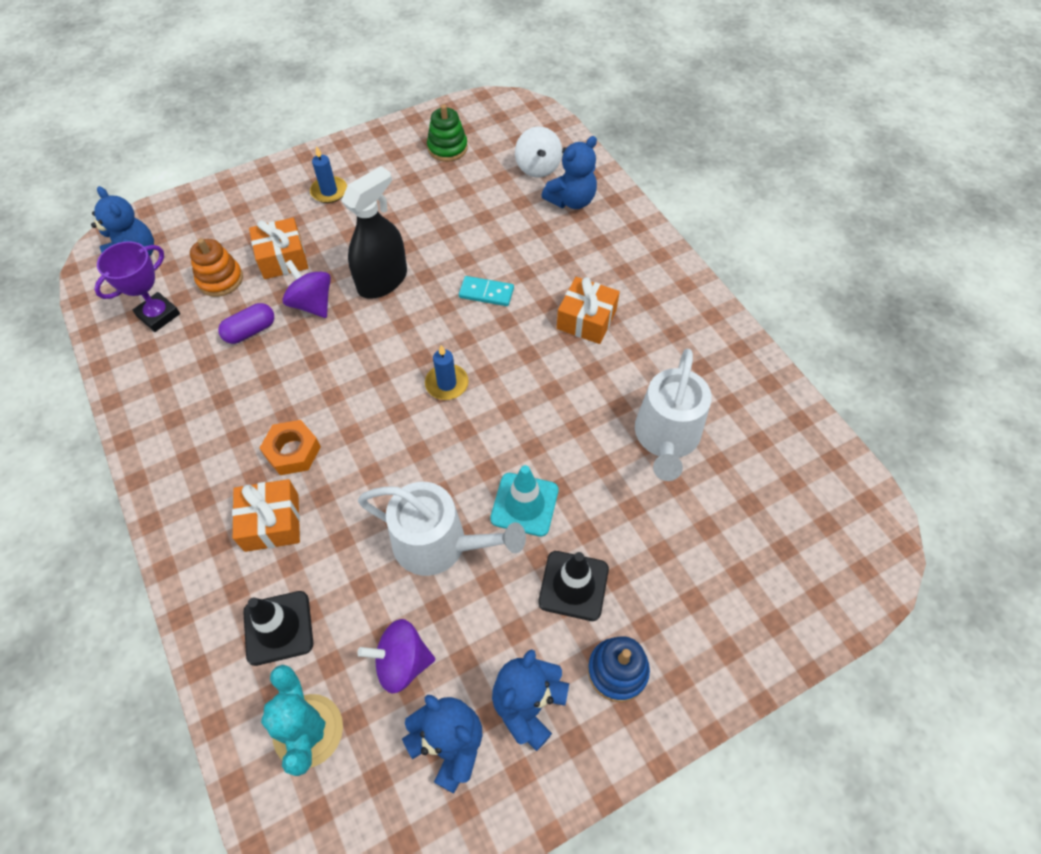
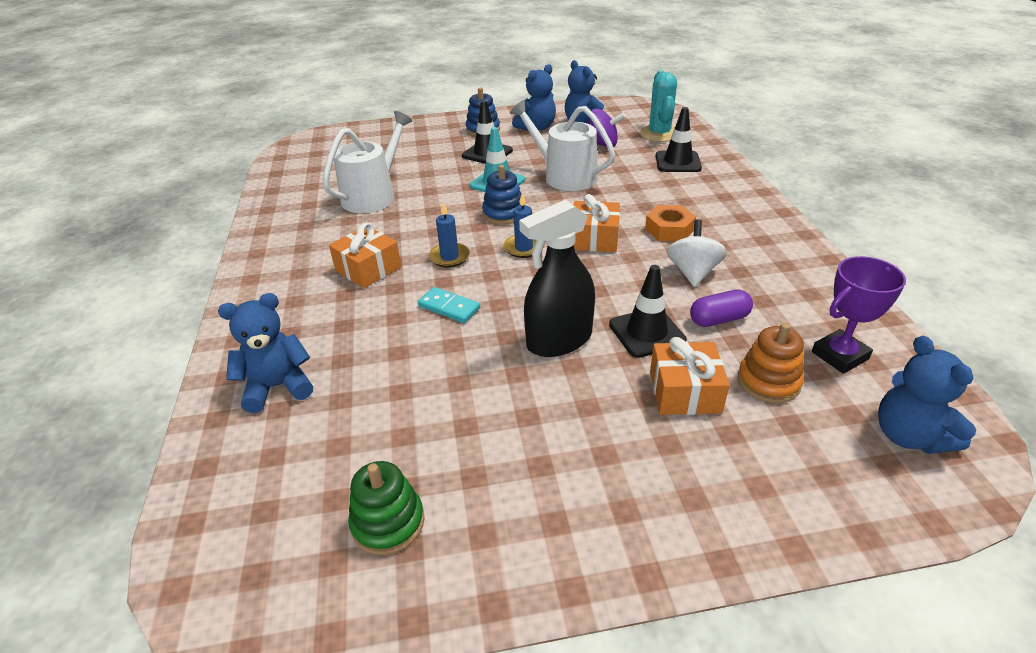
camera: 160 degrees left, 20 degrees down
orange gift [232,479,300,552] -> orange gift moved to [574,194,620,252]
purple spinning top [282,260,331,318] -> black traffic cone [609,265,686,358]
blue candle [310,146,347,203] -> blue candle moved to [429,202,470,268]
white spinning top [515,127,562,178] -> white spinning top moved to [667,220,727,287]
none -> blue stacking toy [482,165,521,225]

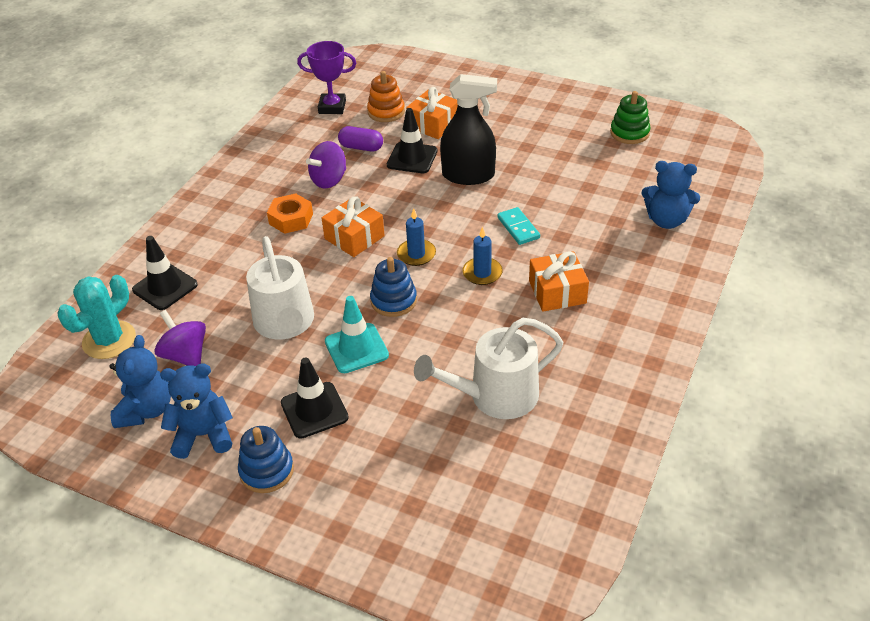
camera: 145 degrees left, 5 degrees up
white spinning top [667,220,727,287] -> purple spinning top [306,141,346,189]
blue teddy bear [878,336,976,454] -> none

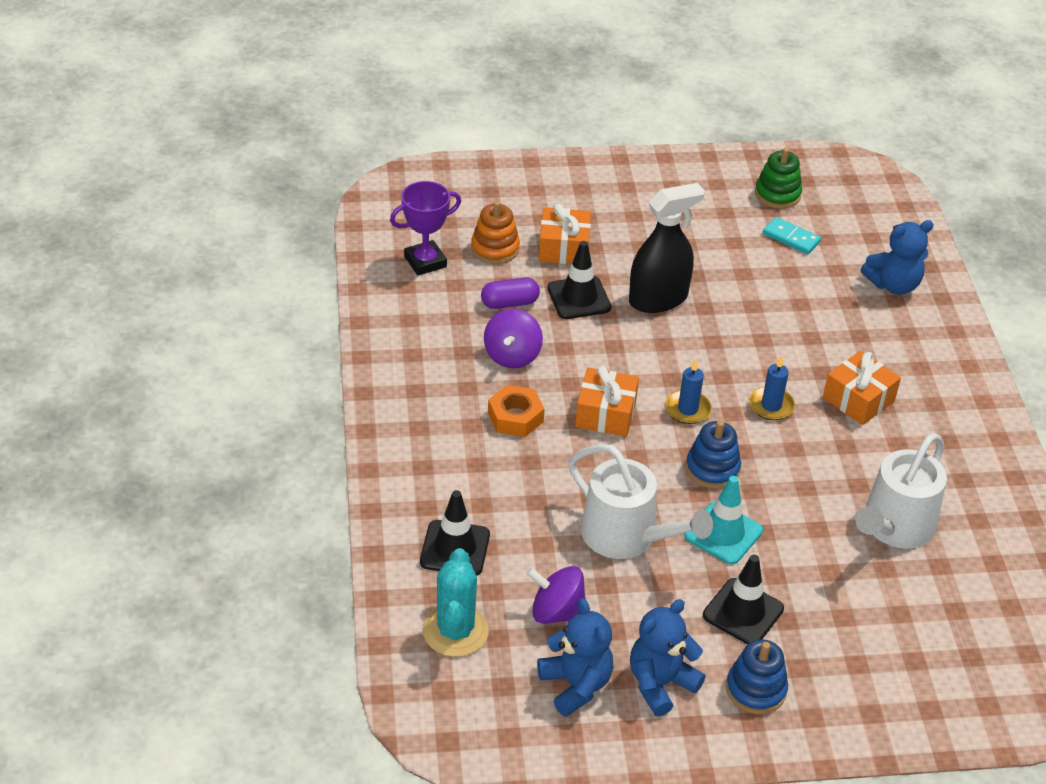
camera: 35 degrees left, 0 degrees up
turquoise domino [497,207,540,245] -> turquoise domino moved to [763,217,821,254]

